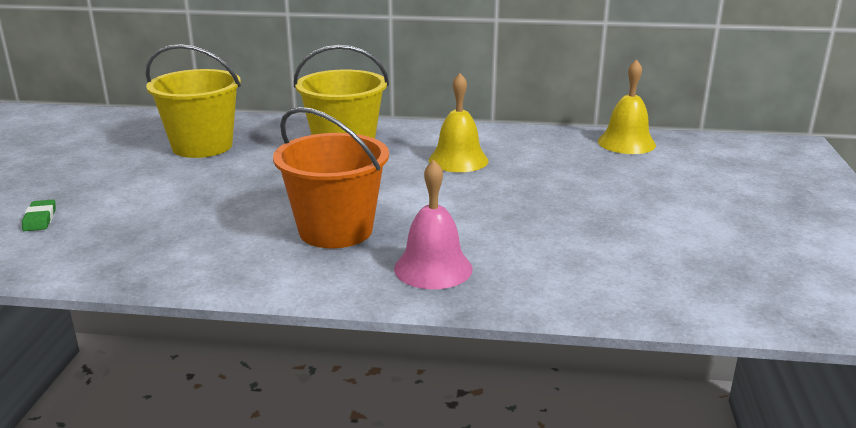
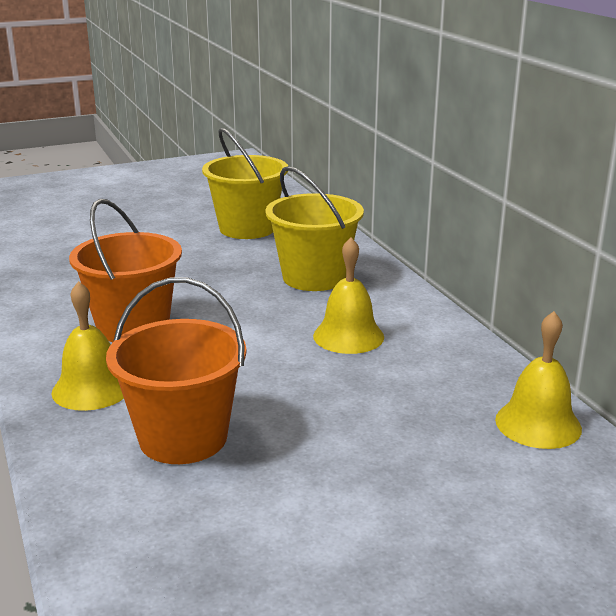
camera: 60 degrees right, 0 degrees up
green eraser [22,200,56,231] -> none
pink bell [394,160,473,289] -> yellow bell [51,281,124,411]
none -> orange bucket [106,278,246,464]

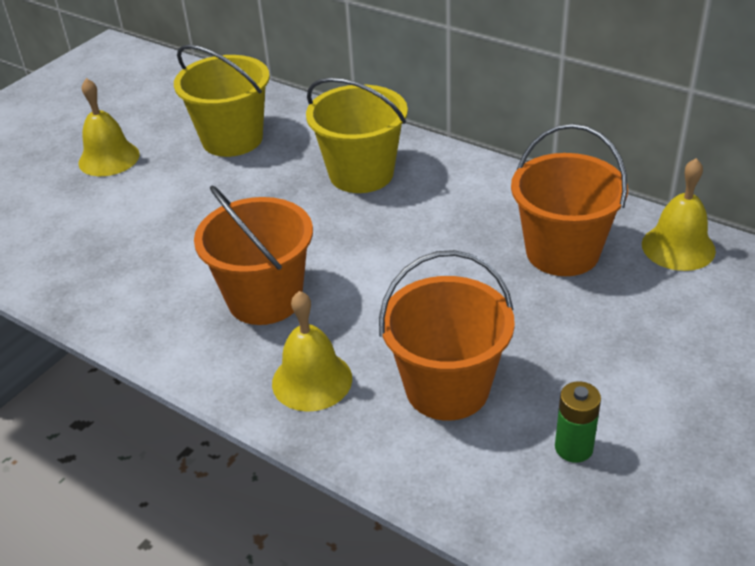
camera: 30 degrees left, 15 degrees up
yellow bell [313,238,384,354] -> yellow bell moved to [78,78,140,176]
none -> orange bucket [511,124,628,276]
none -> green battery [555,381,601,463]

